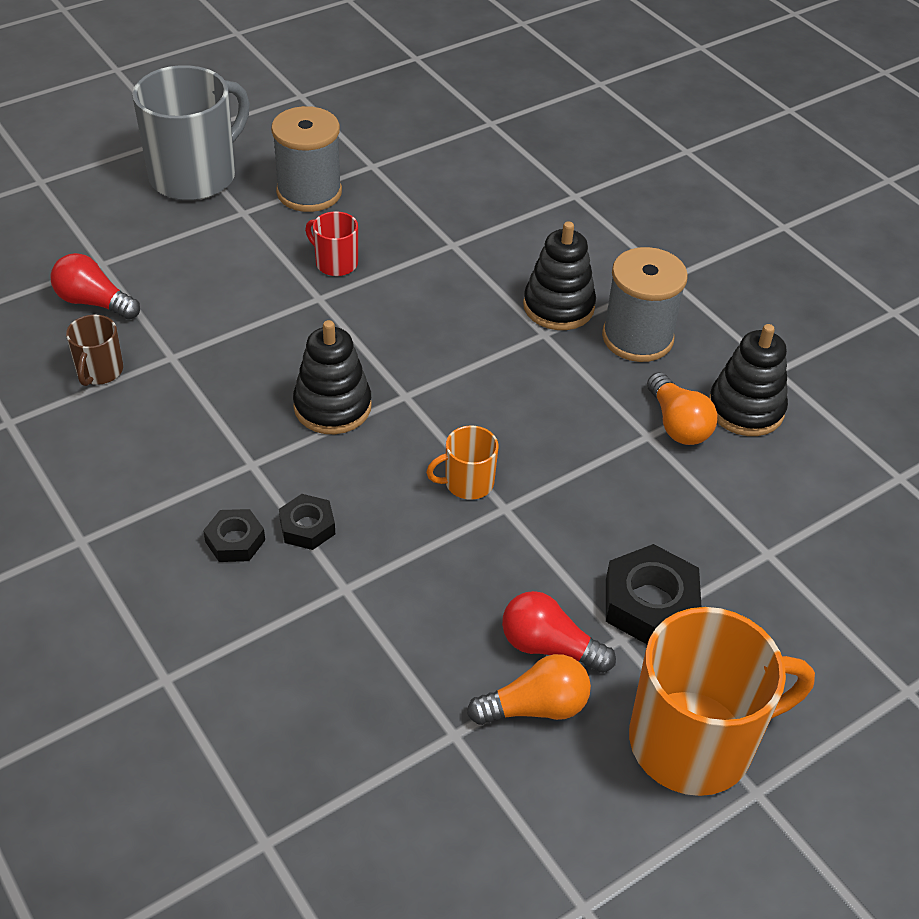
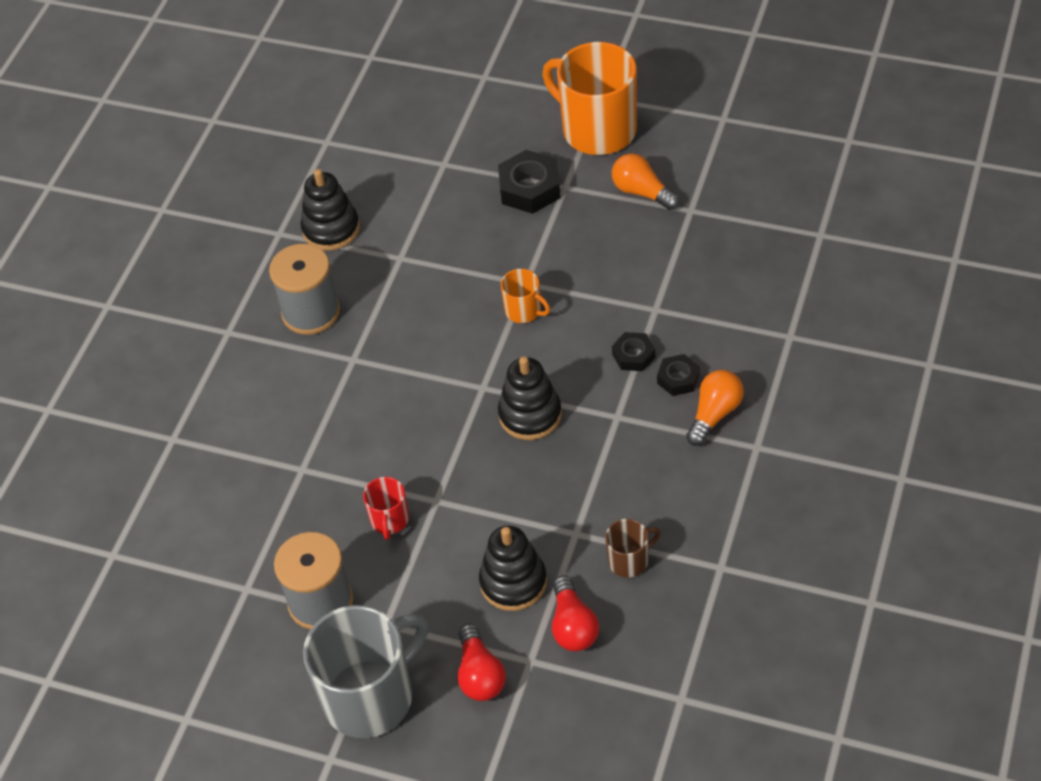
camera: 120 degrees left, 5 degrees up
grey mug [132,65,250,201] -> grey mug turned 135 degrees clockwise [303,605,428,738]
red light bulb [502,591,616,673] -> red light bulb moved to [458,624,506,701]
black stacking toy [523,221,596,330] -> black stacking toy moved to [479,525,547,611]
orange light bulb [647,372,718,445] -> orange light bulb moved to [686,370,744,446]

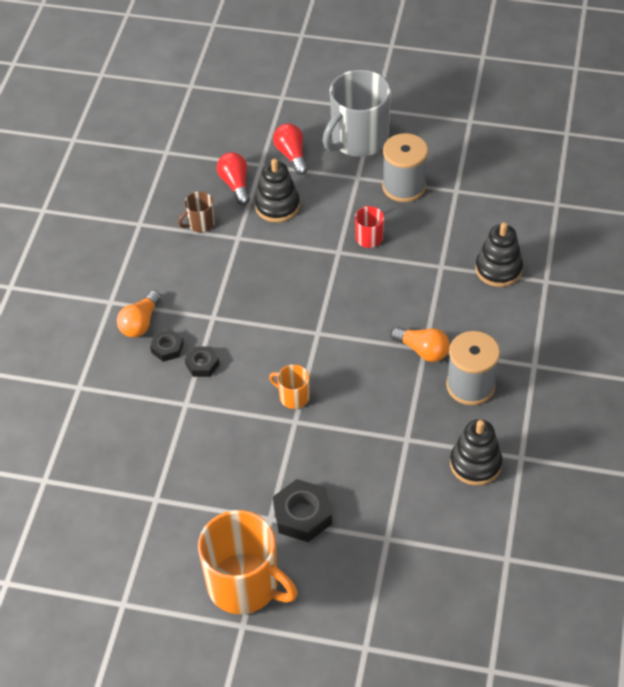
camera: 170 degrees right, 0 degrees up
black stacking toy [498,356,562,440] -> black stacking toy moved to [475,222,523,287]
orange light bulb [612,154,679,210] -> orange light bulb moved to [390,326,450,362]

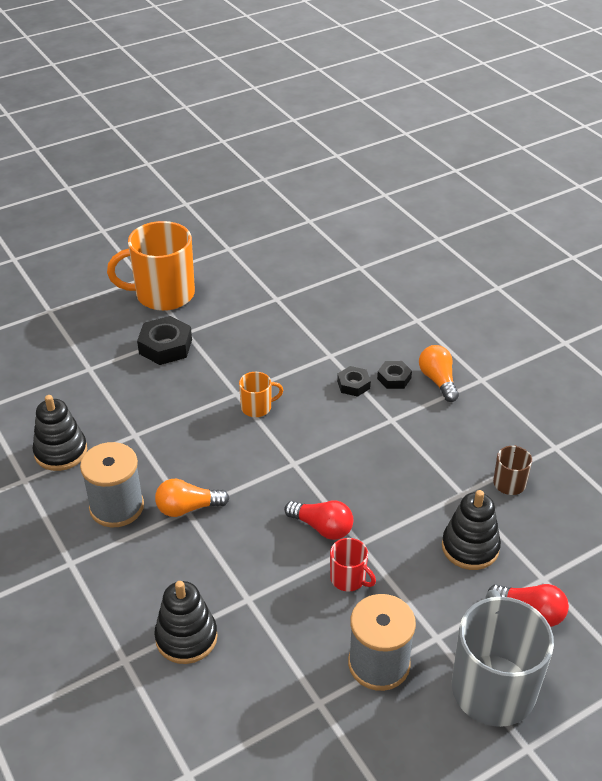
camera: 135 degrees right, 10 degrees down
red light bulb [217,152,250,205] -> red light bulb moved to [284,501,353,540]

